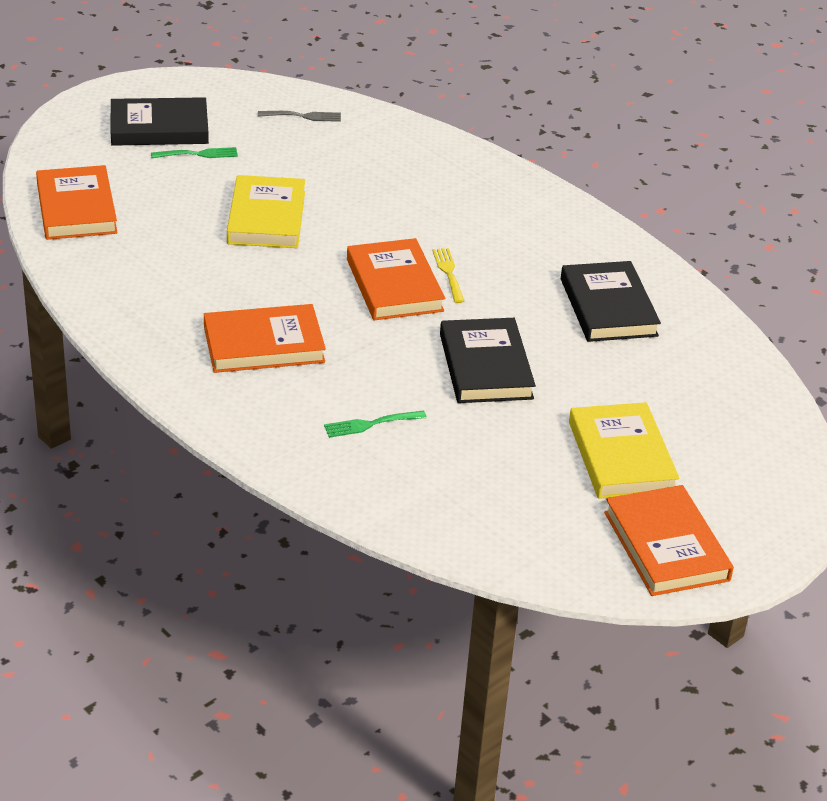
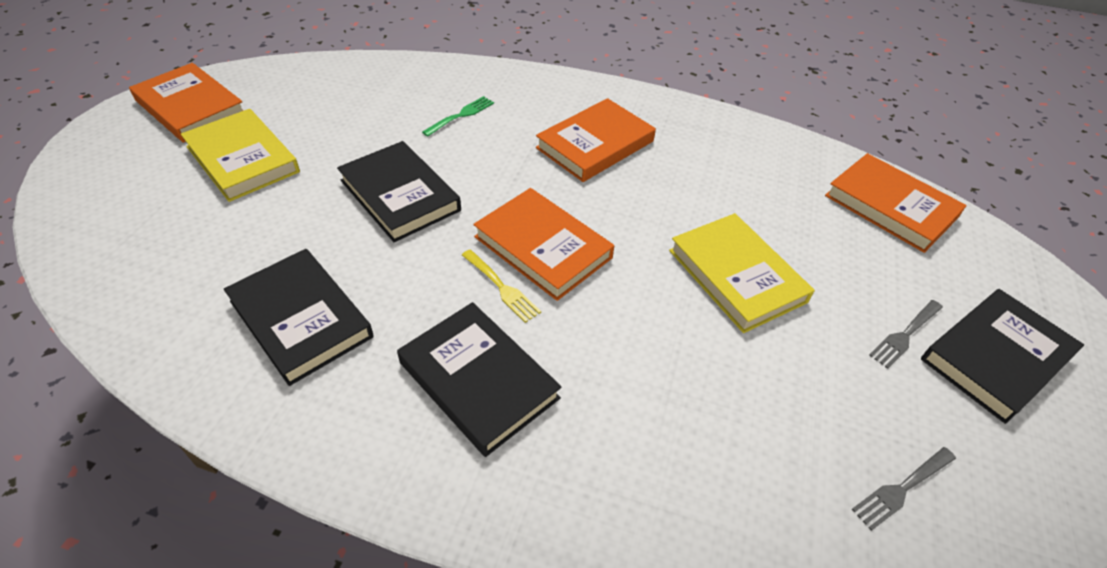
camera: 150 degrees right, 10 degrees up
green fork [151,147,238,158] -> grey fork [869,300,943,369]
none -> black book [397,302,562,457]

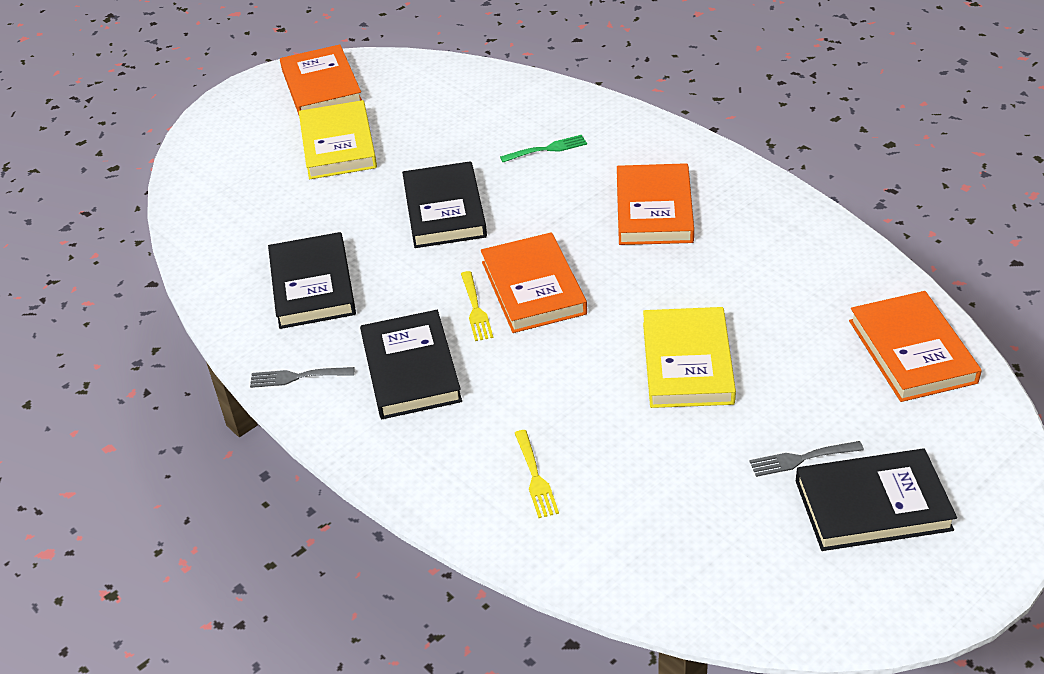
camera: 35 degrees right, 5 degrees down
orange book [536,98,656,182] -> orange book turned 75 degrees counterclockwise [617,163,694,245]
grey fork [852,447,956,531] -> grey fork moved to [250,367,354,388]
none -> yellow fork [515,430,559,518]

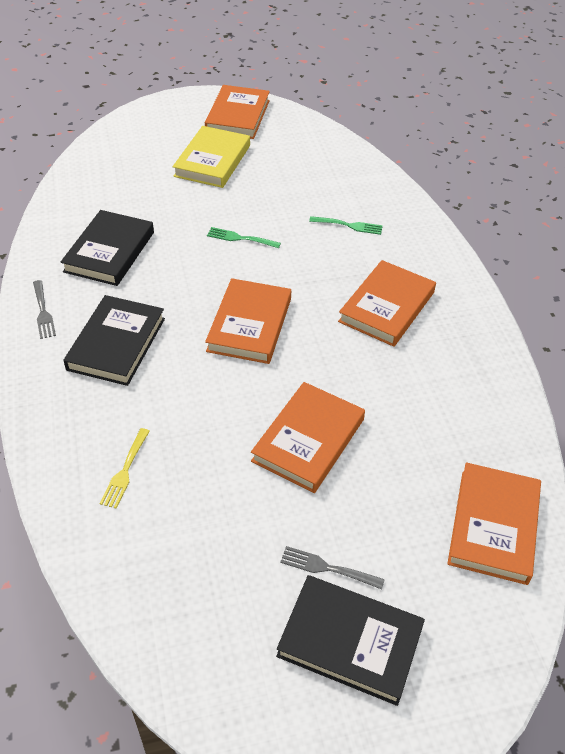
camera: 25 degrees right, 5 degrees up
grey fork [250,367,354,388] -> grey fork turned 135 degrees counterclockwise [33,280,56,339]
black book [402,161,487,248] -> green fork [207,227,281,248]
yellow fork [461,271,493,341] -> none
yellow book [643,307,736,408] -> orange book [251,382,365,493]

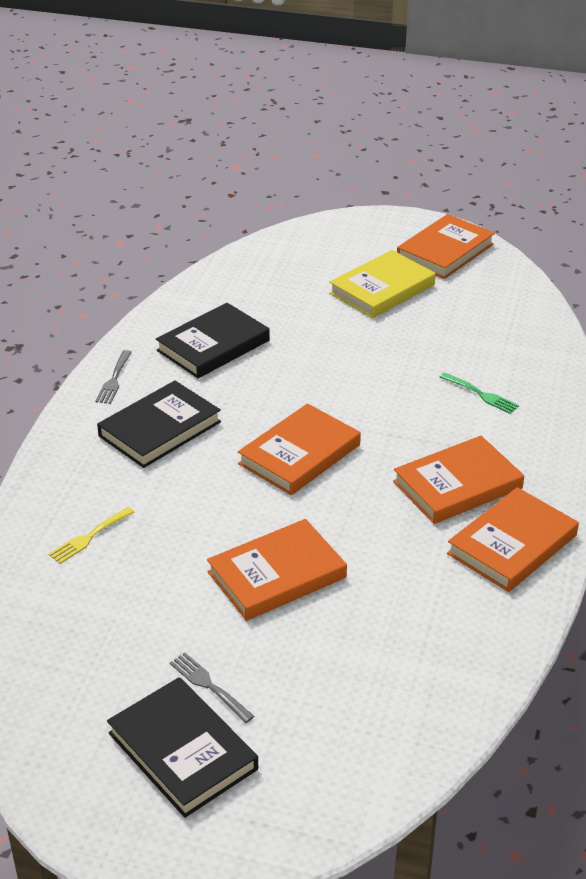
camera: 30 degrees right, 10 degrees down
green fork [207,227,281,248] -> none
orange book [447,462,541,585] -> orange book moved to [447,487,579,592]

